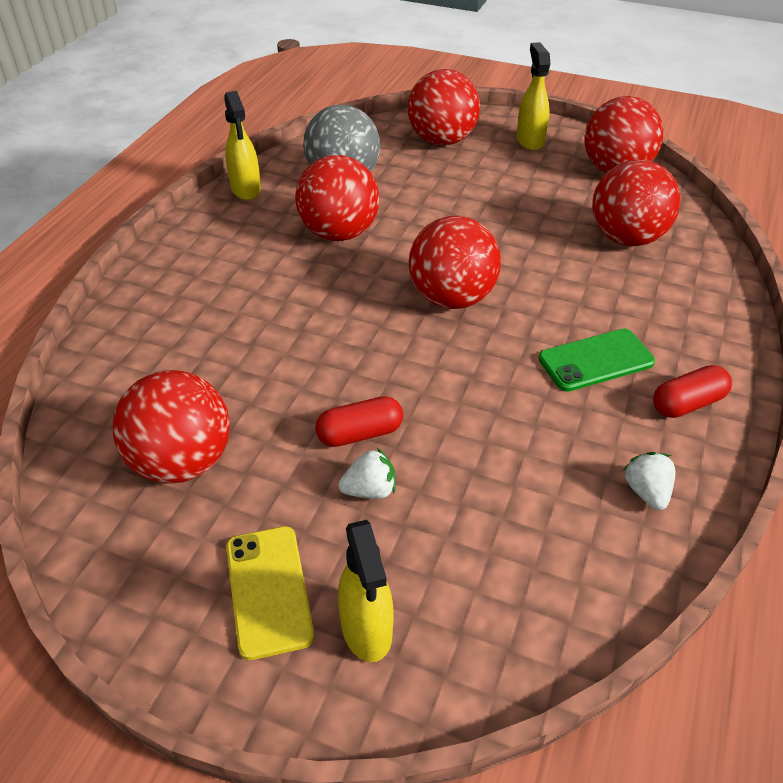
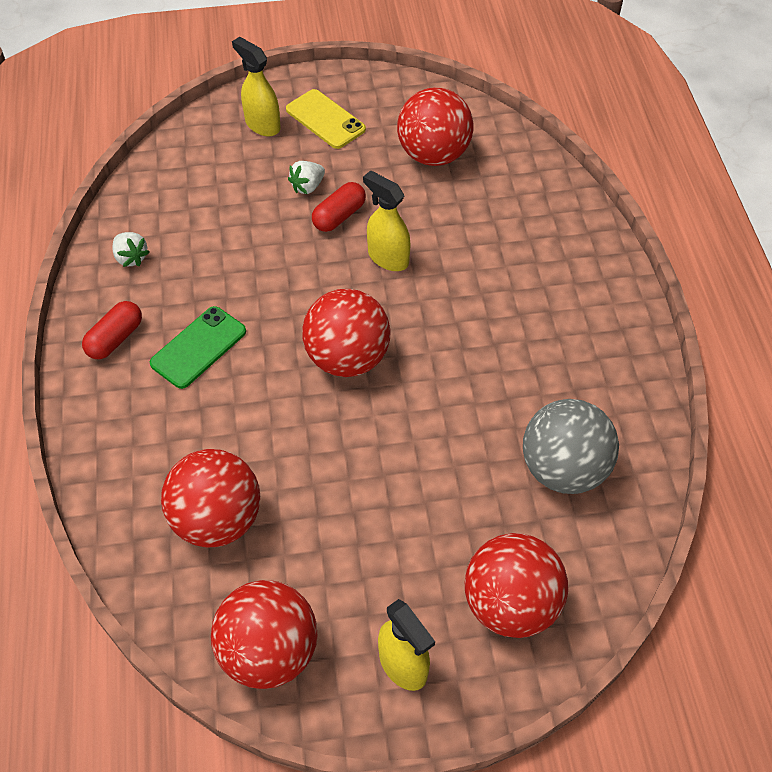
camera: 150 degrees right, 10 degrees up
yellow spray bottle [224,91,261,200] -> yellow spray bottle moved to [363,170,411,271]
red ball [295,155,379,241] -> none

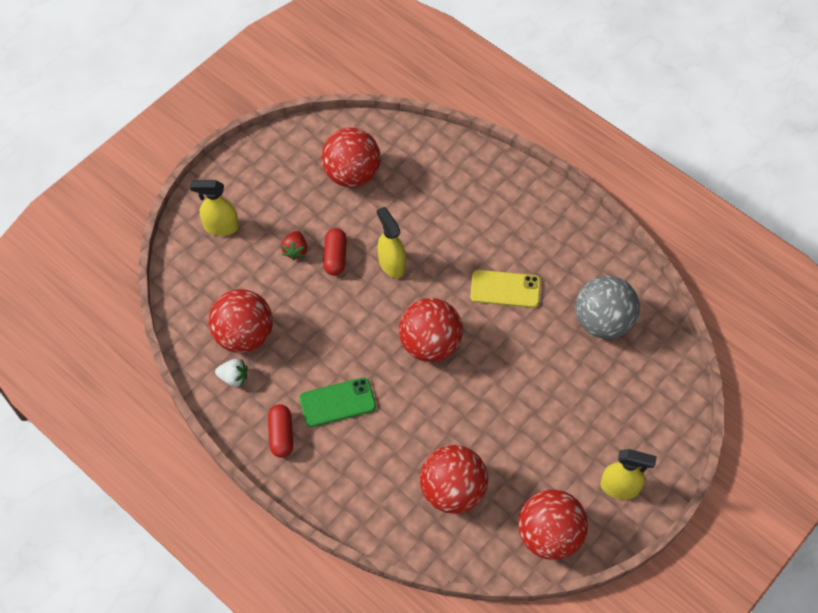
camera: 40 degrees left, 5 degrees up
green phone [150,306,246,389] -> green phone turned 75 degrees clockwise [300,378,376,427]
yellow phone [286,89,366,149] -> yellow phone moved to [470,270,541,308]
white strawberry [288,161,325,194] -> red strawberry [281,231,307,260]
yellow spray bottle [363,170,411,271] -> yellow spray bottle turned 60 degrees clockwise [377,207,406,278]
red ball [465,533,568,638] -> red ball moved to [208,289,273,353]

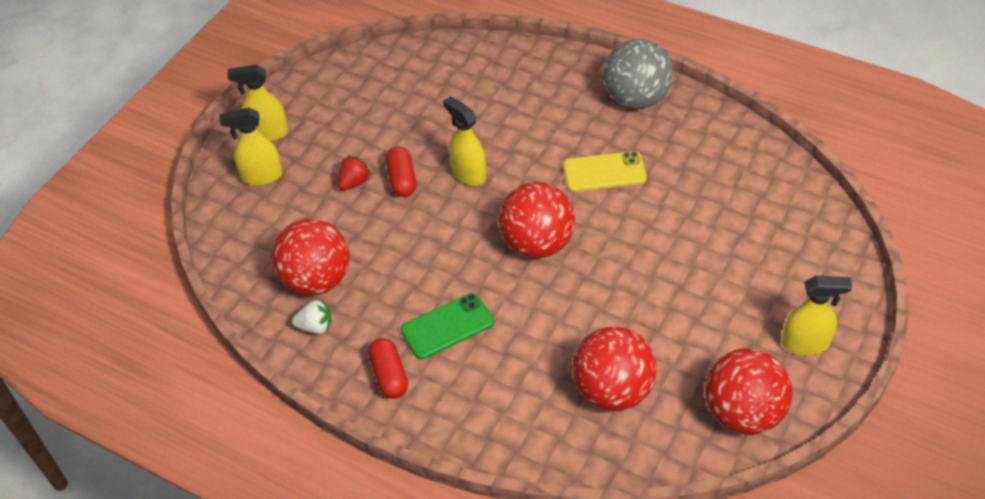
camera: 10 degrees left, 10 degrees down
red strawberry [281,231,307,260] -> red strawberry turned 135 degrees counterclockwise [338,156,371,190]
red ball [321,128,381,187] -> none
grey ball [576,276,640,339] -> grey ball moved to [604,39,673,109]
none -> yellow spray bottle [227,65,288,142]

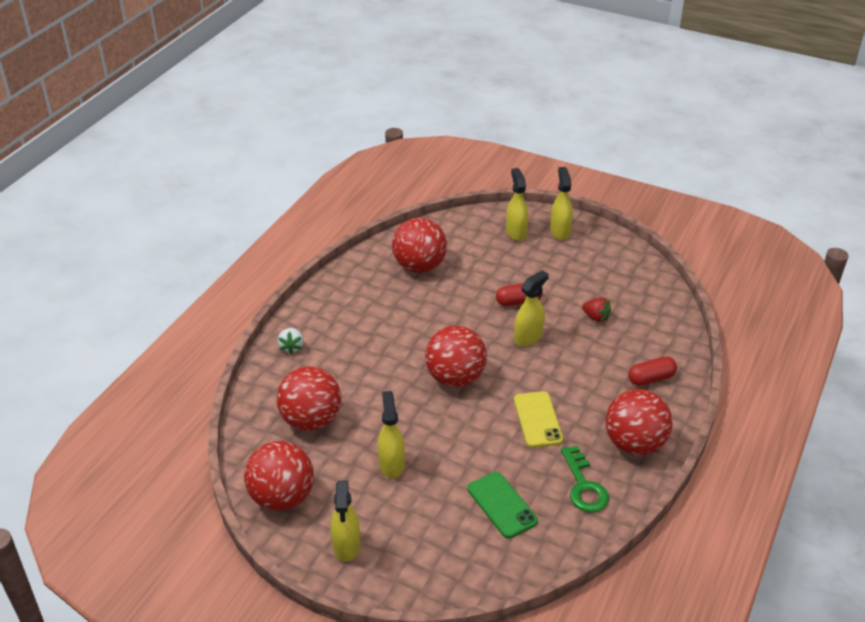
camera: 85 degrees right, 10 degrees down
white strawberry [292,299,332,334] -> white strawberry moved to [277,328,304,355]
red strawberry [338,156,371,190] -> red strawberry moved to [582,297,611,322]
red capsule [368,338,408,399] -> red capsule moved to [628,357,677,386]
green phone [400,293,494,359] -> green phone moved to [467,472,538,538]
grey ball [604,39,673,109] -> red ball [606,389,672,455]
none -> yellow spray bottle [378,391,405,478]
none -> green key [561,446,609,513]

